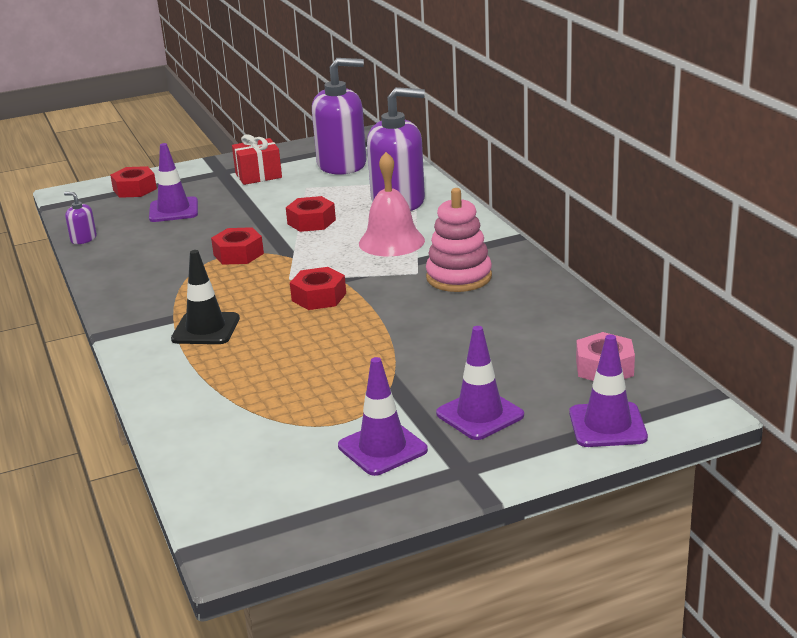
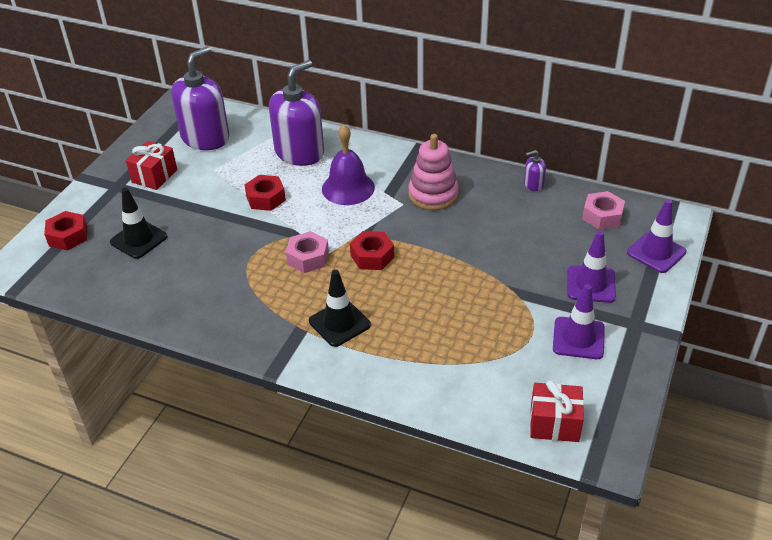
camera: 45 degrees left, 15 degrees up
purple soap dispenser [64,192,97,244] -> purple soap dispenser moved to [524,150,546,191]
purple traffic cone [149,143,198,222] -> black traffic cone [110,187,168,259]
red nut [211,227,264,265] -> none
pink bell [359,152,425,257] -> purple bell [322,125,375,205]
none -> pink nut [286,231,329,273]
none -> red gift [530,380,584,442]

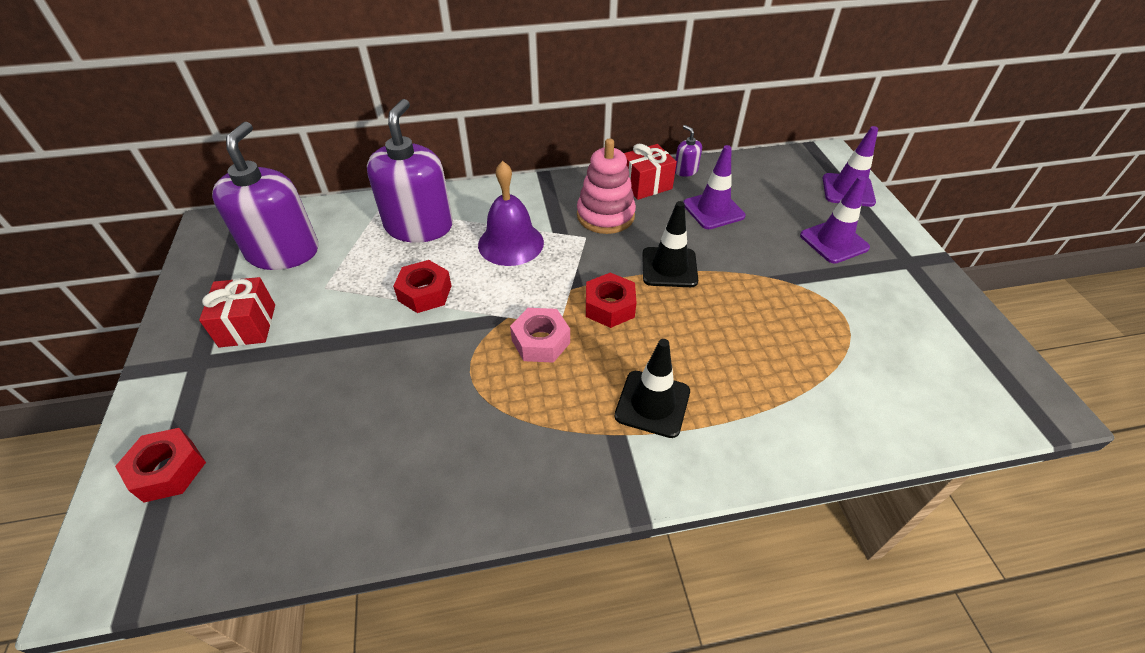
camera: 35 degrees left, 5 degrees up
black traffic cone [110,187,168,259] -> black traffic cone moved to [642,201,698,287]
purple soap dispenser [524,150,546,191] -> purple soap dispenser turned 105 degrees clockwise [675,125,702,177]
red gift [530,380,584,442] -> red gift moved to [624,144,677,200]
purple traffic cone [553,284,605,359] -> purple traffic cone moved to [683,145,746,229]
pink nut [582,191,625,230] -> none

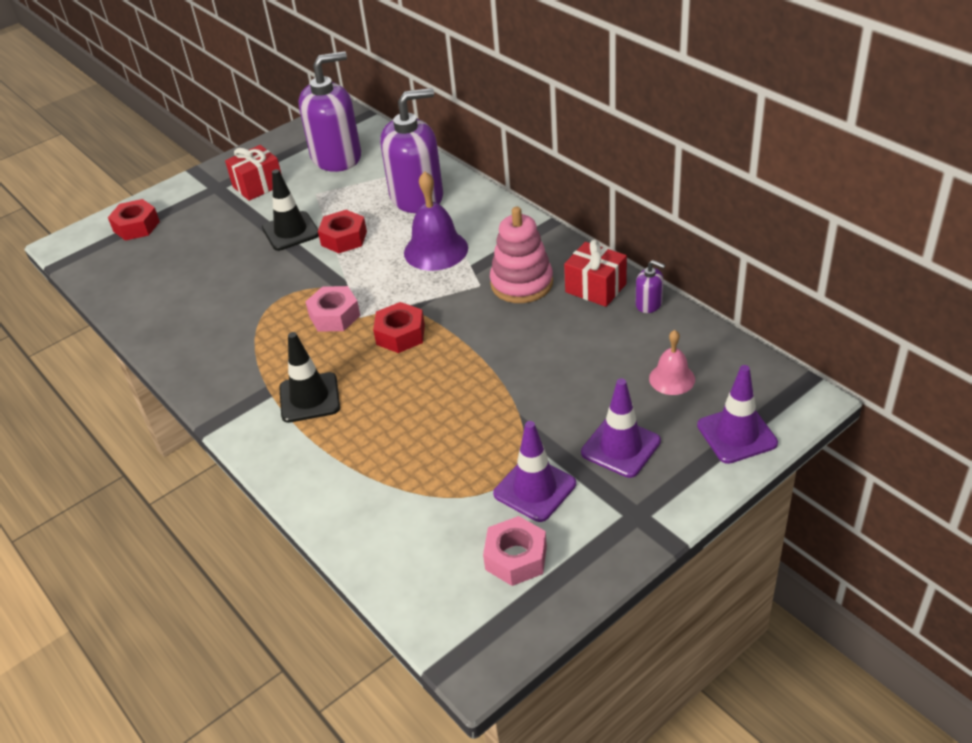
camera: 65 degrees right, 5 degrees down
black traffic cone [642,201,698,287] -> black traffic cone moved to [262,169,319,251]
purple soap dispenser [675,125,702,177] -> purple soap dispenser turned 90 degrees clockwise [636,260,665,313]
purple traffic cone [683,145,746,229] -> purple traffic cone moved to [493,421,576,522]
none -> pink nut [483,516,547,586]
none -> pink bell [649,330,695,395]

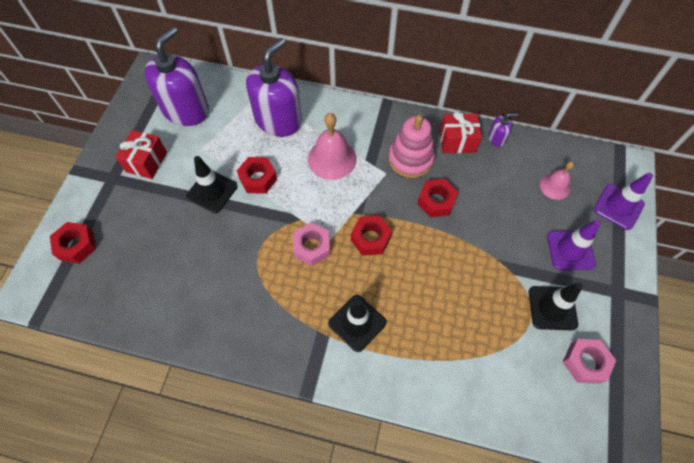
camera: 40 degrees left, 20 degrees up
purple bell [404,171,468,271] -> pink bell [308,113,357,180]
purple traffic cone [493,421,576,522] -> black traffic cone [529,282,583,330]
none -> red nut [417,179,458,218]

